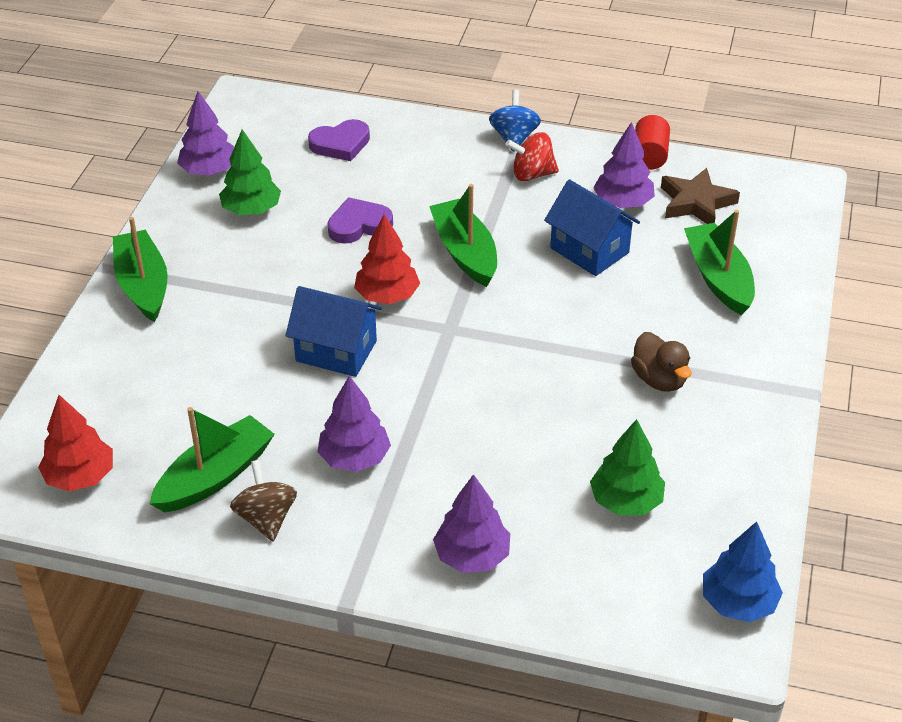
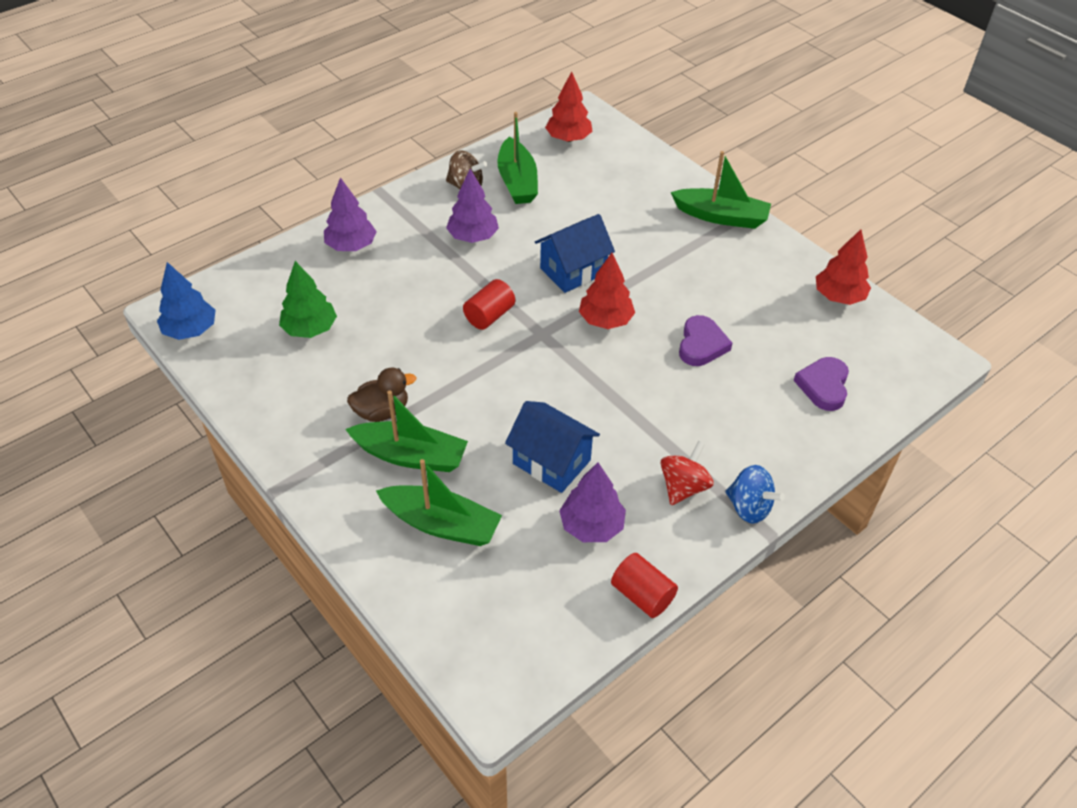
camera: 125 degrees right, 5 degrees up
purple tree [177,91,234,176] -> red tree [816,229,871,305]
green tree [219,129,281,215] -> none
green boat [429,184,497,287] -> green boat moved to [345,391,468,472]
blue house [544,179,640,276] -> blue house turned 45 degrees clockwise [505,401,600,493]
brown duck [631,332,692,392] -> brown duck turned 150 degrees clockwise [347,367,416,422]
brown star [661,168,740,224] -> none
none -> red cylinder [463,279,515,330]

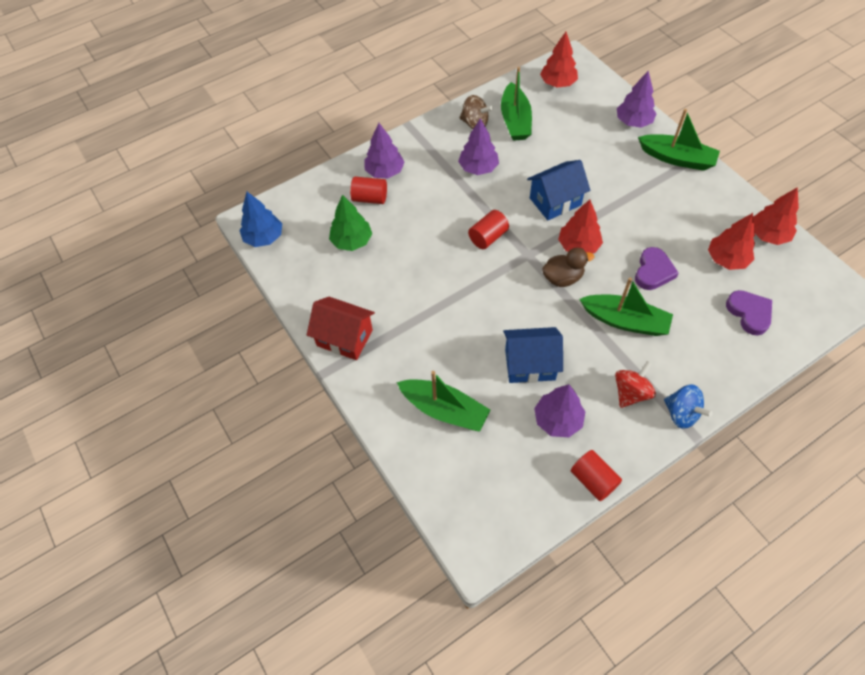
camera: 10 degrees right, 10 degrees up
green boat [345,391,468,472] -> green boat moved to [579,277,673,336]
brown duck [347,367,416,422] -> brown duck moved to [542,248,594,287]
blue house [505,401,600,493] -> blue house turned 45 degrees counterclockwise [503,327,563,383]
purple heart [794,357,849,411] -> purple heart turned 135 degrees clockwise [726,290,772,335]
none -> red house [307,297,375,360]
none -> red cylinder [350,177,387,204]
none -> purple tree [617,71,656,128]
none -> red tree [708,213,755,270]

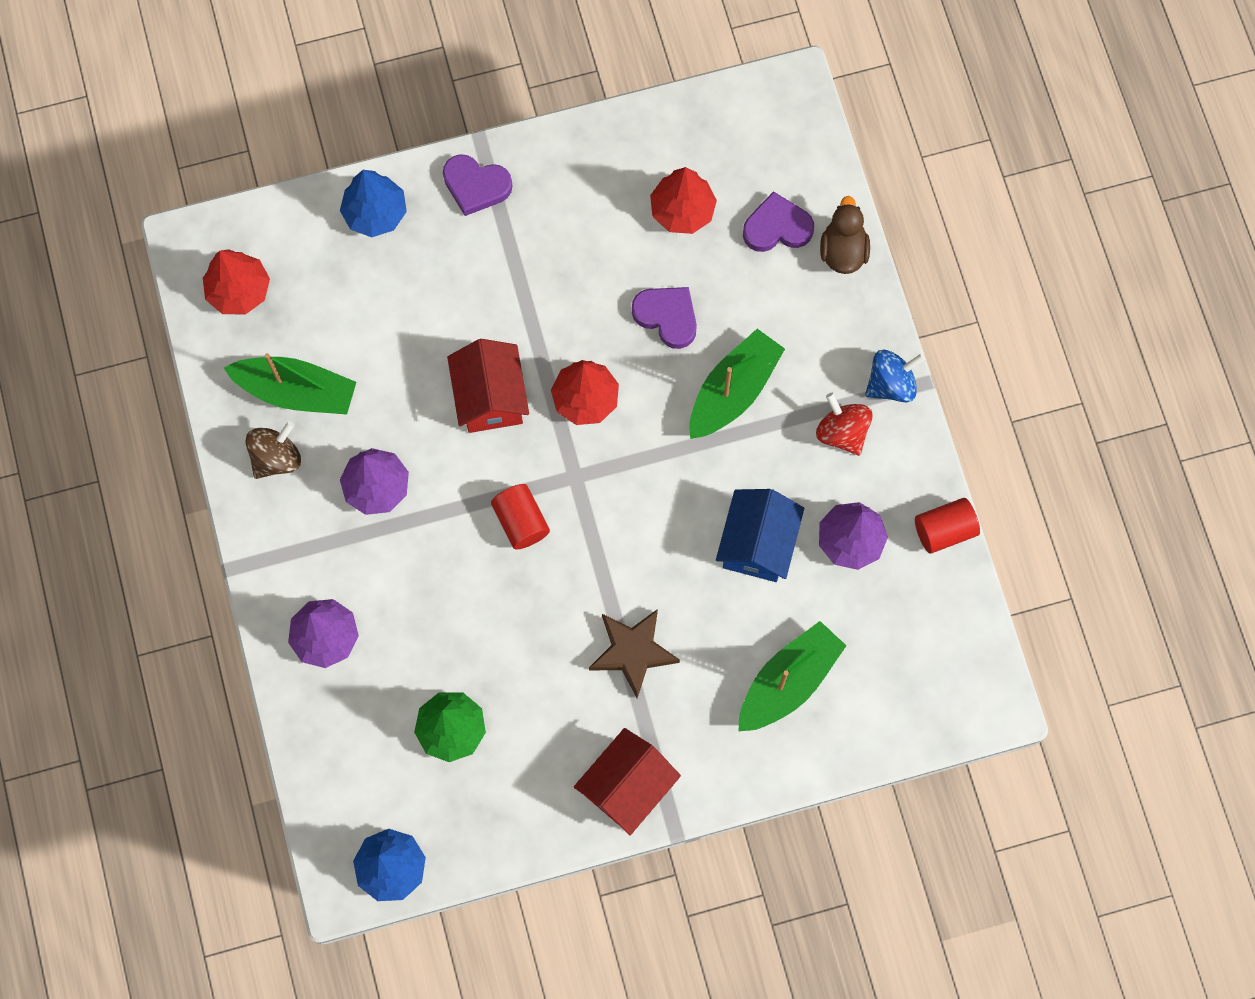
camera: 75 degrees left, 15 degrees up
red cylinder [350,177,387,204] -> none
blue house [527,160,590,220] -> red house [447,339,529,433]
brown duck [542,248,594,287] -> brown duck moved to [820,196,870,274]
purple tree [617,71,656,128] -> blue tree [340,170,407,237]
green boat [638,109,720,171] -> purple heart [443,154,512,216]
red tree [753,187,799,245] -> none
none -> brown star [589,609,680,698]

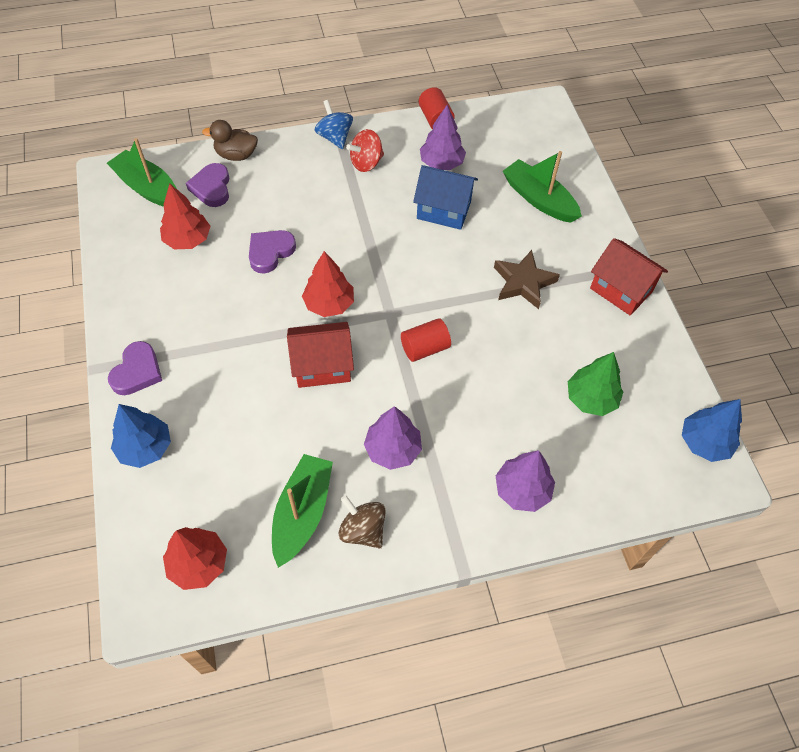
camera: 90 degrees left, 15 degrees down
green boat [689,329,785,439] -> green boat moved to [107,138,177,207]

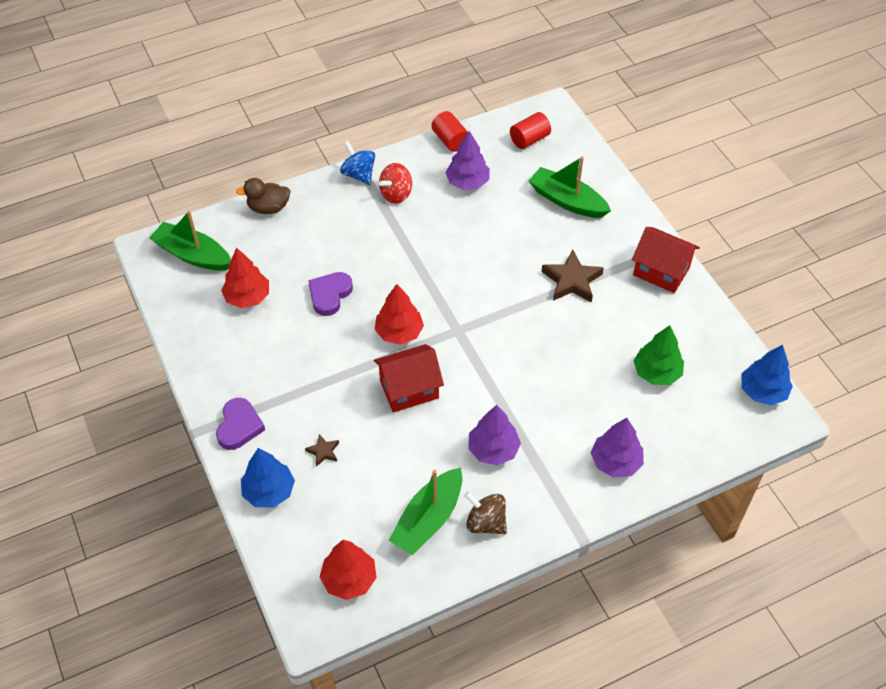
camera: 10 degrees left, 5 degrees down
purple heart [186,163,230,207] -> none
green boat [272,454,333,568] -> green boat turned 150 degrees counterclockwise [389,468,462,555]
red cylinder [401,318,451,362] -> red cylinder moved to [510,112,551,149]
blue house [413,165,478,230] -> none
none -> brown star [305,434,339,467]

